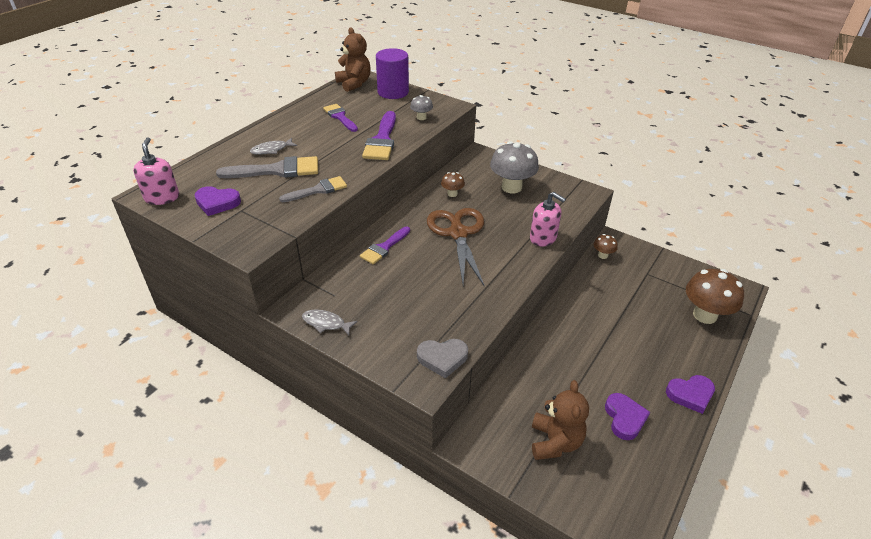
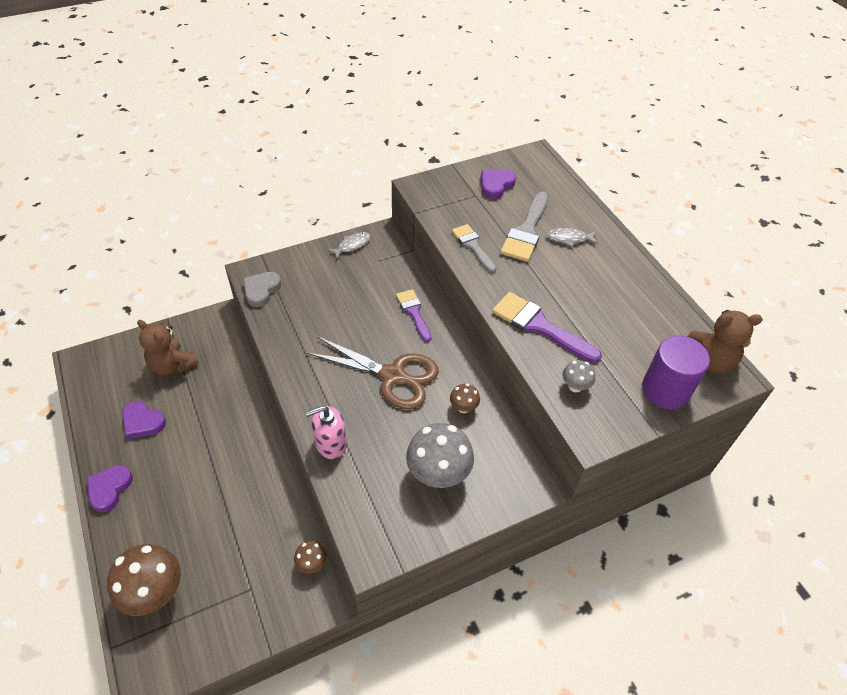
camera: 120 degrees right, 10 degrees up
pink soap dispenser [133,137,179,205] -> none
grey fish [250,138,297,154] -> grey fish turned 90 degrees counterclockwise [547,228,598,247]
grey brush [279,176,347,202] -> grey brush turned 150 degrees clockwise [452,224,496,273]
purple brush [323,104,358,132] -> none

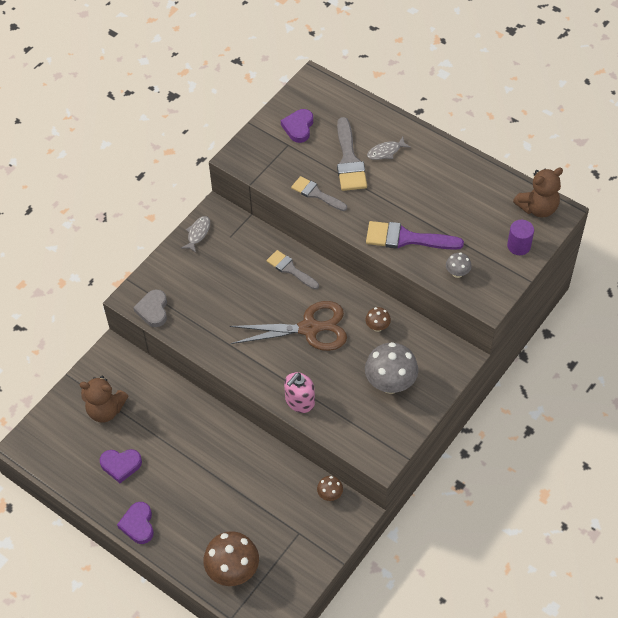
camera: 25 degrees left, 5 degrees up
purple brush [396,289,431,342] -> grey brush [267,250,319,289]
purple cylinder [642,336,710,409] -> purple cylinder [507,220,534,255], size x0.63

